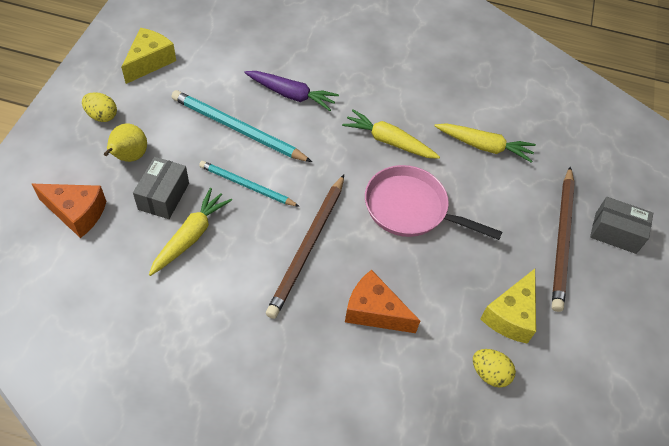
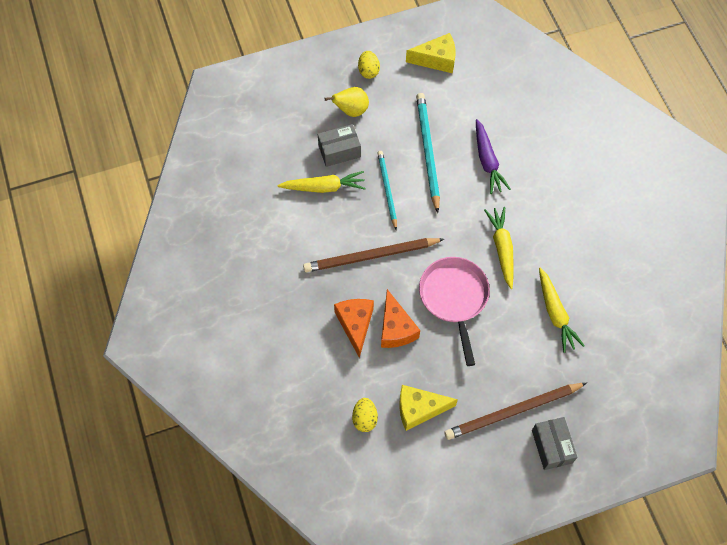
camera: 60 degrees right, 10 degrees up
orange cheese [32,184,106,238] -> orange cheese moved to [381,289,420,348]

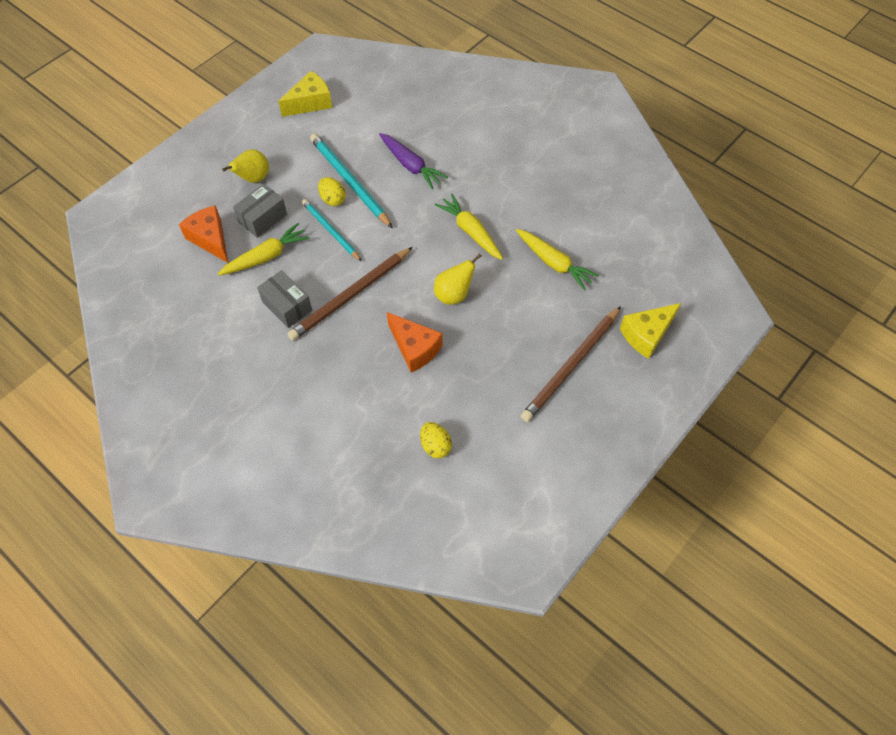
camera: 30 degrees left, 5 degrees down
orange cheese [334,299,374,358] -> orange cheese moved to [179,205,228,263]
yellow egg [358,51,380,79] -> yellow egg moved to [318,177,346,206]
yellow cheese [399,385,458,431] -> yellow cheese moved to [620,303,681,359]
pink pan [419,257,490,366] -> yellow pear [434,253,482,305]
grey box [532,417,578,470] -> grey box moved to [257,270,312,328]

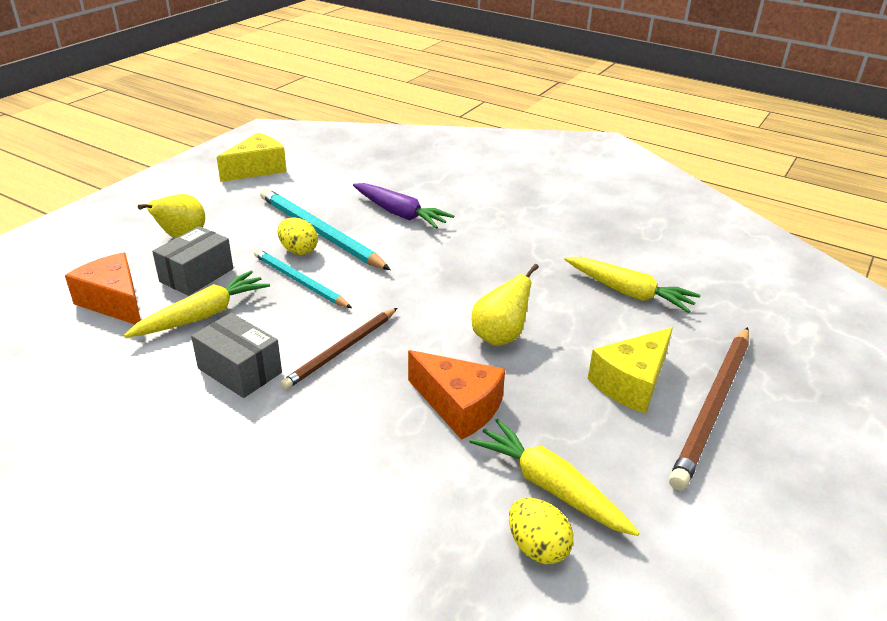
camera: 10 degrees left, 25 degrees down
brown pencil [287,247,413,341] -> brown pencil [280,308,397,390], size x0.65
yellow carrot [435,194,503,260] -> yellow carrot moved to [470,419,640,536]
yellow cheese [620,303,681,359] -> yellow cheese moved to [588,327,673,414]

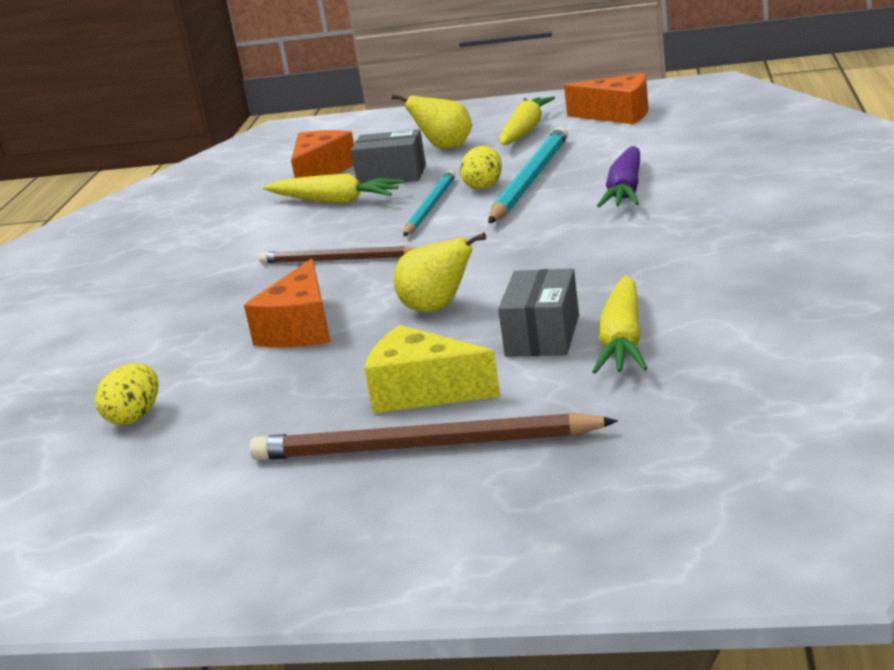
camera: 70 degrees right, 10 degrees down
grey box [191,313,282,398] -> grey box moved to [498,268,579,357]
yellow cheese [217,133,287,182] -> orange cheese [564,73,649,124]
yellow carrot [470,419,640,536] -> yellow carrot moved to [499,96,555,145]

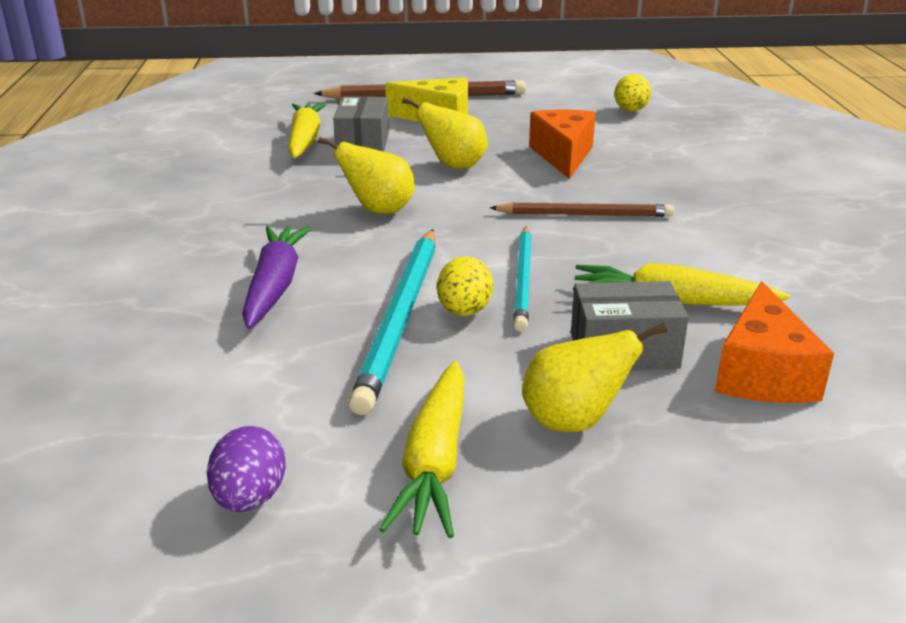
camera: 165 degrees right, 5 degrees up
orange cheese [564,73,649,124] -> purple egg [207,426,286,512]
none -> yellow pear [318,137,415,214]

